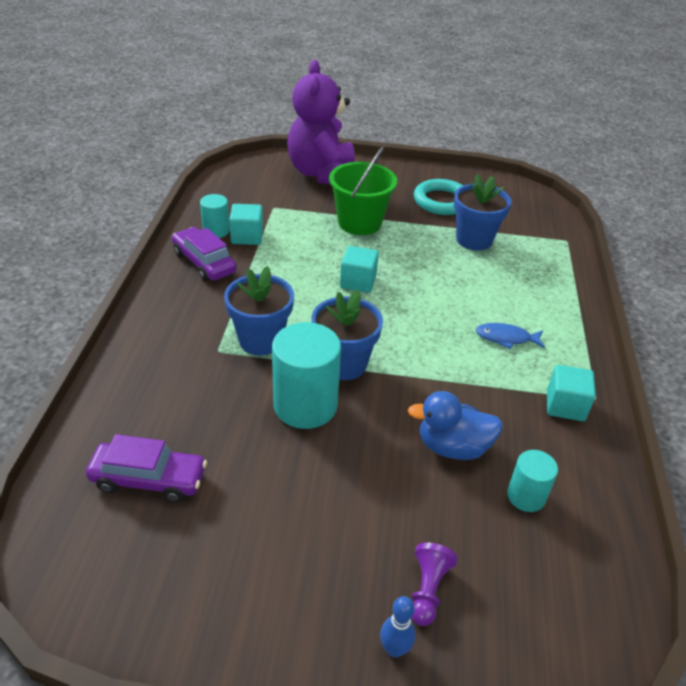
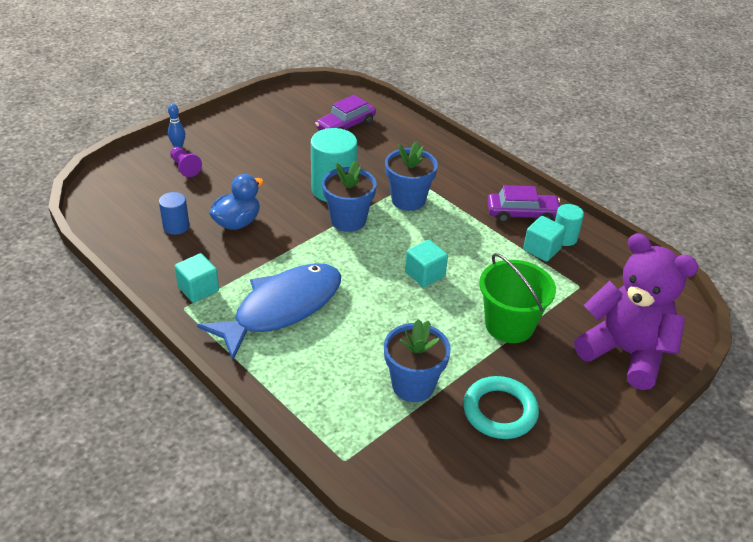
camera: 130 degrees right, 0 degrees up
blue fish [476,323,545,349] -> blue fish [197,263,341,360], size x2.44
turquoise cylinder [507,450,558,512] -> blue cylinder [159,192,189,235]

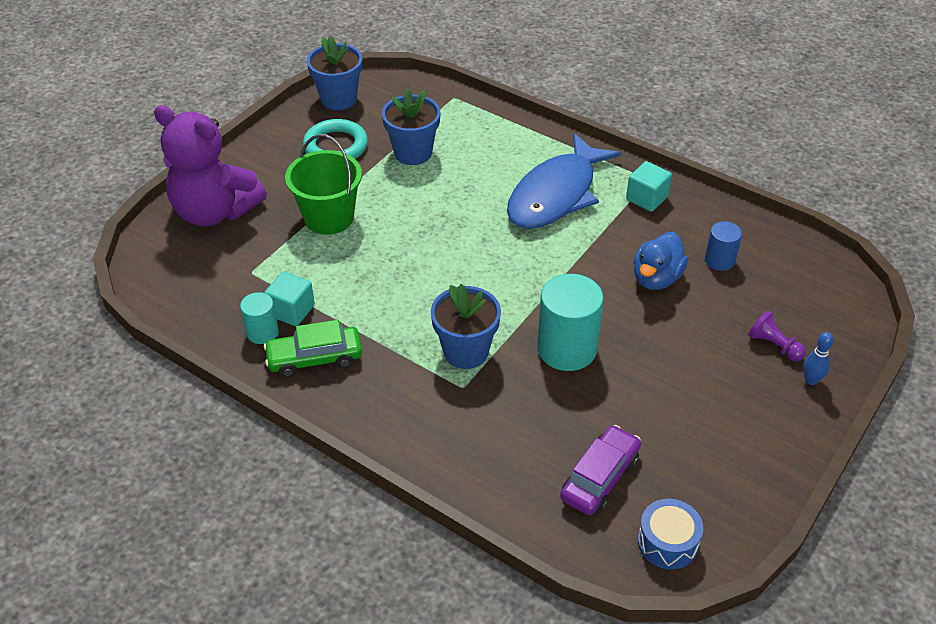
camera: 170 degrees right, 5 degrees up
blue flower pot [322,161,377,232] -> blue flower pot moved to [307,36,362,110]
turquoise cube [405,240,448,287] -> none
purple car [487,185,560,223] -> green car [264,320,362,377]
none -> blue drum [638,499,703,569]

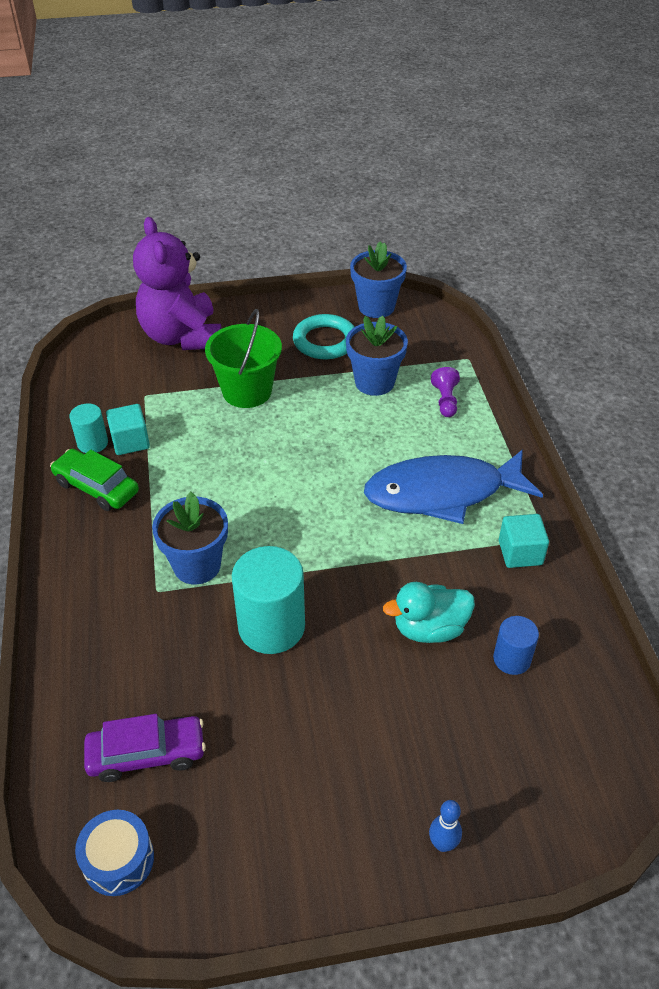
camera: 45 degrees right, 0 degrees up
blue duck [634,232,688,290] -> turquoise duck [383,582,475,643]
purple pawn [748,310,806,361] -> purple pawn moved to [431,367,460,417]

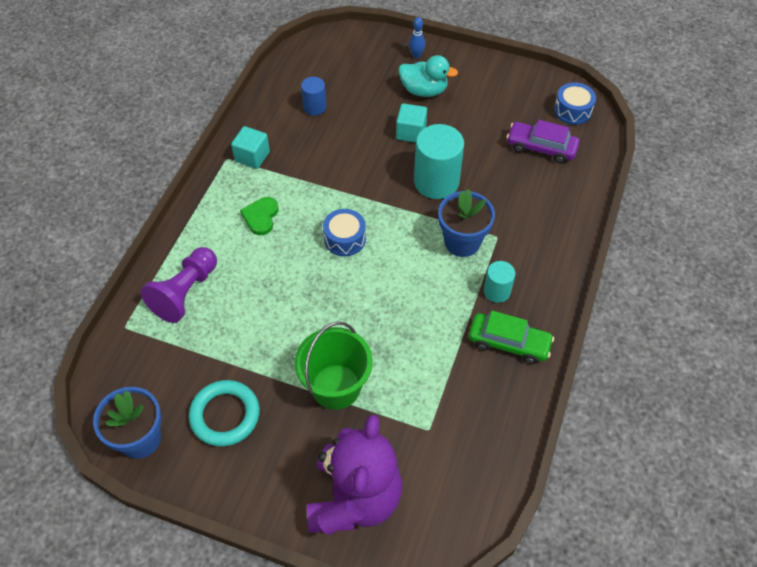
camera: 150 degrees left, 10 degrees up
green car [50,449,139,511] -> green car turned 45 degrees counterclockwise [469,311,554,364]
turquoise cylinder [69,403,108,453] -> turquoise cylinder moved to [484,261,515,303]
turquoise cube [106,404,150,455] -> turquoise cube moved to [396,103,427,143]
blue flower pot [346,316,408,396] -> none
blue fish [364,450,543,524] -> green heart [240,197,279,235]
turquoise duck [383,582,475,643] -> turquoise duck moved to [399,55,458,97]
purple pawn [431,367,460,417] -> purple pawn [141,247,217,323], size x1.75
none -> blue drum [323,209,366,256]

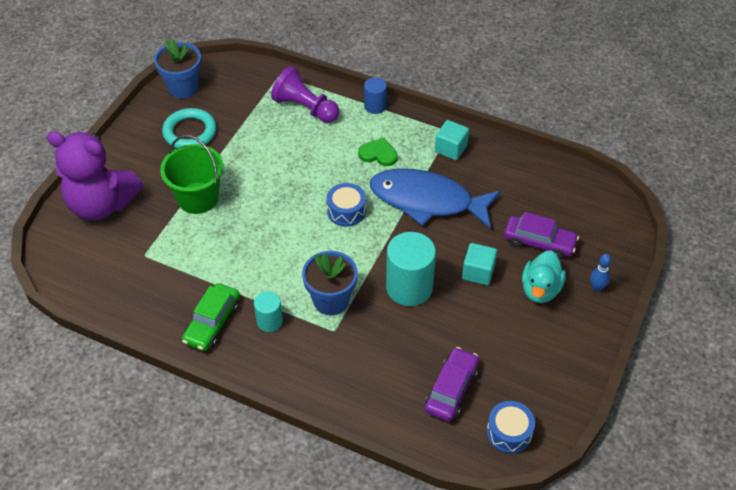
camera: 95 degrees right, 5 degrees down
blue cylinder [301,77,327,115] -> blue cylinder moved to [364,78,387,114]
none -> blue fish [370,168,501,229]
none -> purple car [504,212,579,259]

